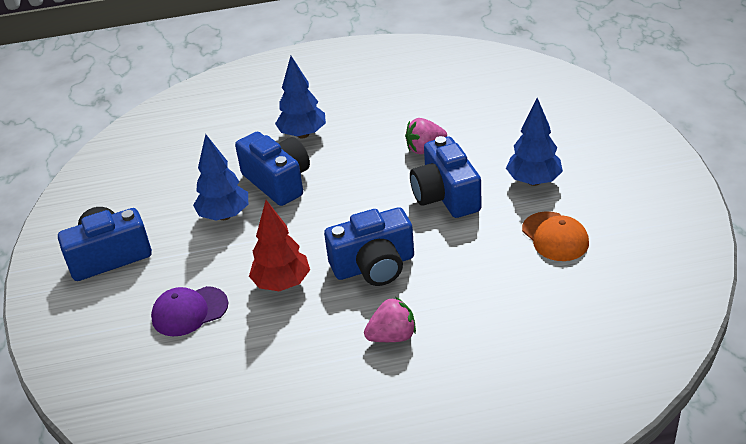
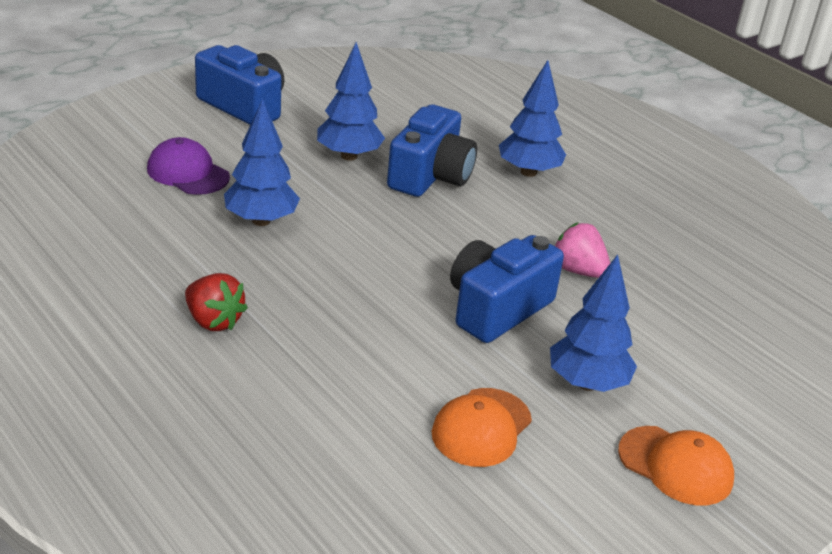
camera: 55 degrees right, 5 degrees down
red tree [249,200,310,291] -> blue tree [224,98,300,226]
blue camera [324,207,414,286] -> none
pink strawberry [364,297,416,342] -> red strawberry [185,273,248,331]
none -> orange cap [618,426,734,506]

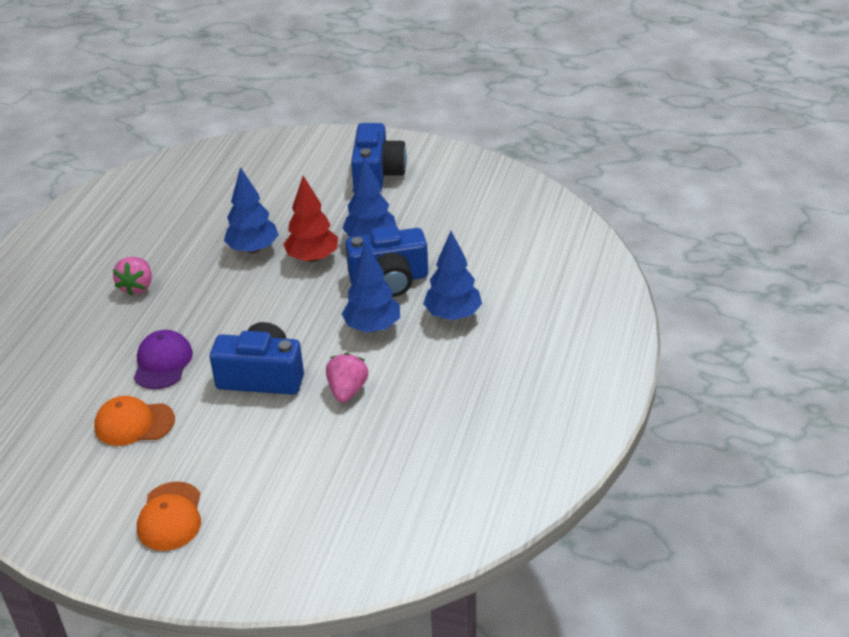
camera: 60 degrees right, 5 degrees up
purple cap [147,137,230,195] -> purple cap moved to [134,330,193,389]
red strawberry [185,273,248,331] -> pink strawberry [113,257,152,296]
blue tree [550,254,637,392] -> blue tree moved to [342,243,400,332]
none -> red tree [283,176,338,262]

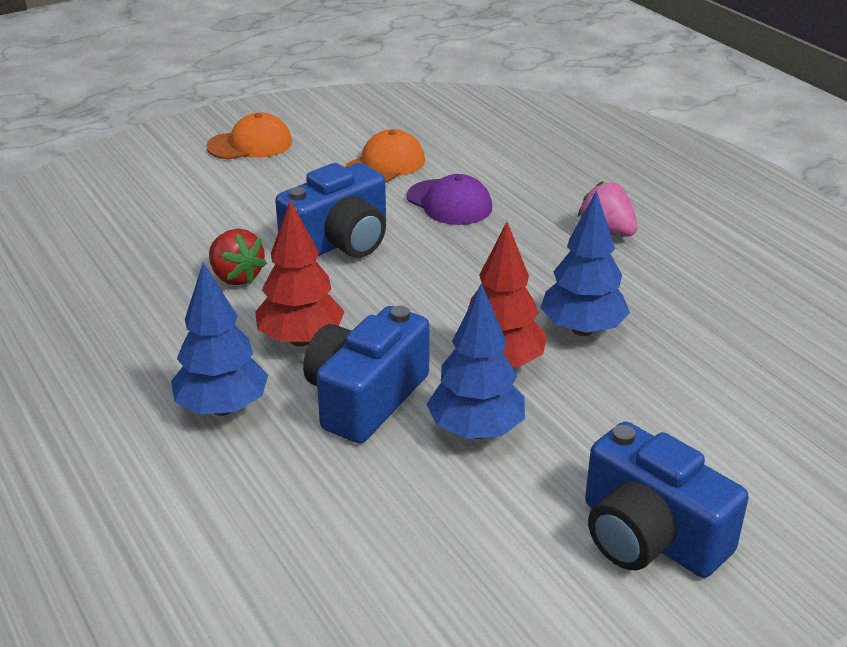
camera: 130 degrees right, 5 degrees down
orange cap [137,482,201,551] -> orange cap turned 120 degrees clockwise [206,112,292,160]
pink strawberry [326,353,368,403] -> red strawberry [209,229,267,285]
blue tree [342,243,400,332] -> red tree [255,200,345,347]

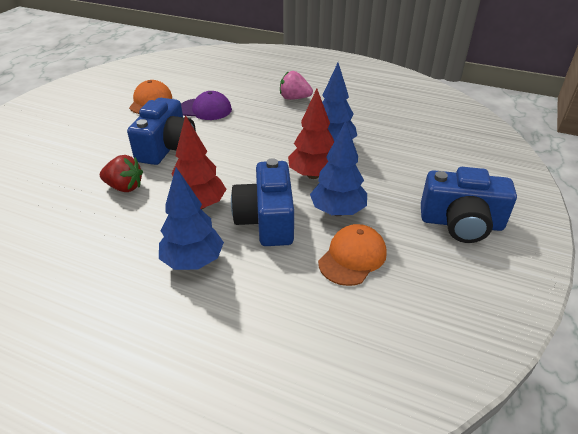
camera: 35 degrees left, 5 degrees up
orange cap [206,112,292,160] -> orange cap moved to [318,224,387,286]

